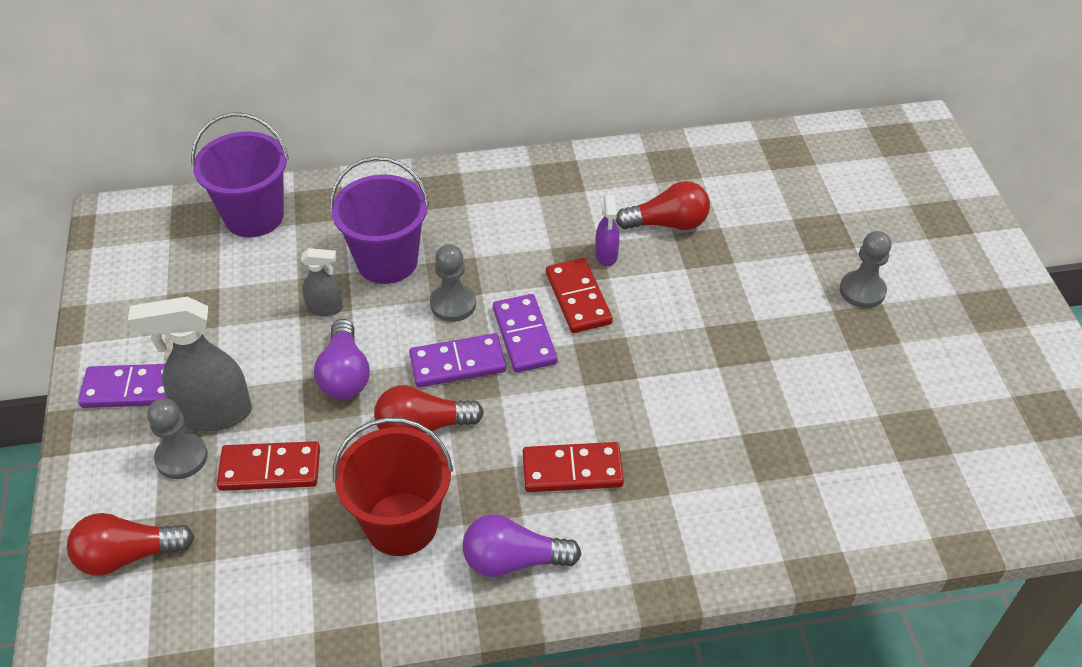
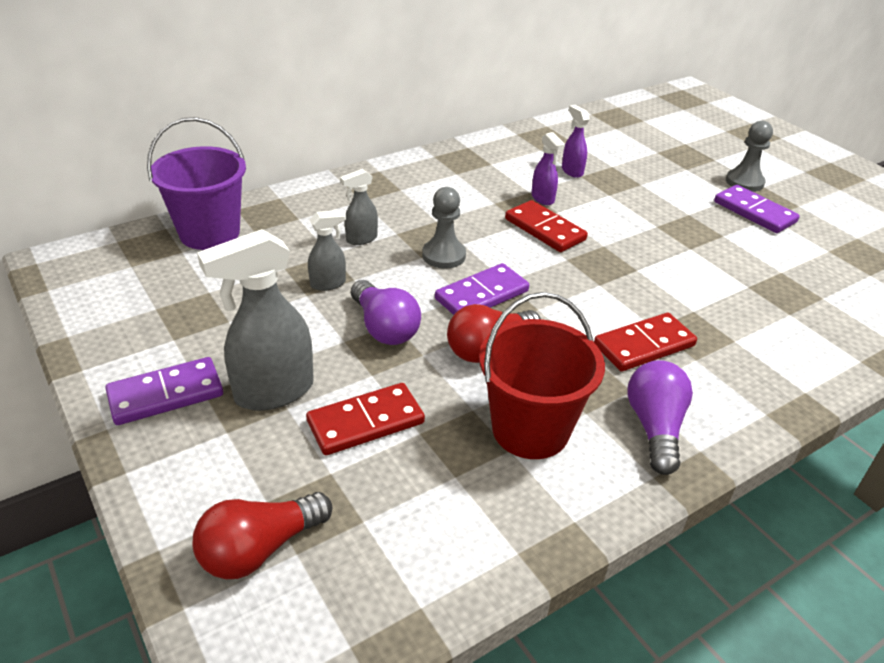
camera: 25 degrees left, 10 degrees down
grey pawn [147,398,208,479] -> none
purple bucket [330,156,429,284] -> grey spray bottle [340,169,378,245]
purple light bulb [463,514,581,577] -> purple light bulb turned 120 degrees clockwise [628,360,693,475]
purple domino [493,294,557,373] -> purple domino moved to [714,185,800,233]
red light bulb [615,181,710,230] -> purple spray bottle [562,105,590,178]

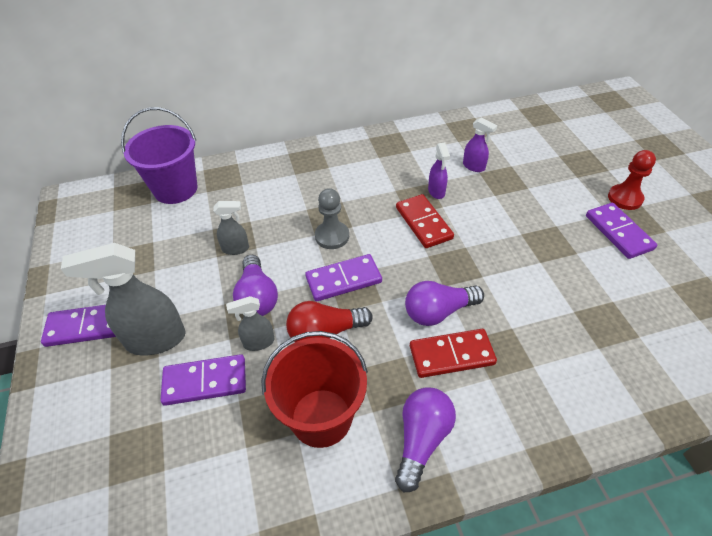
camera: 20 degrees right, 10 degrees up
red light bulb [193,492,332,579] -> none
red domino [306,383,425,455] -> purple domino [161,354,246,406]
grey spray bottle [340,169,378,245] -> grey spray bottle moved to [226,296,274,351]
purple spray bottle [562,105,590,178] -> purple spray bottle turned 135 degrees clockwise [463,117,497,172]
grey pawn [726,121,773,192] -> red pawn [608,150,656,210]
none -> purple light bulb [405,281,484,326]

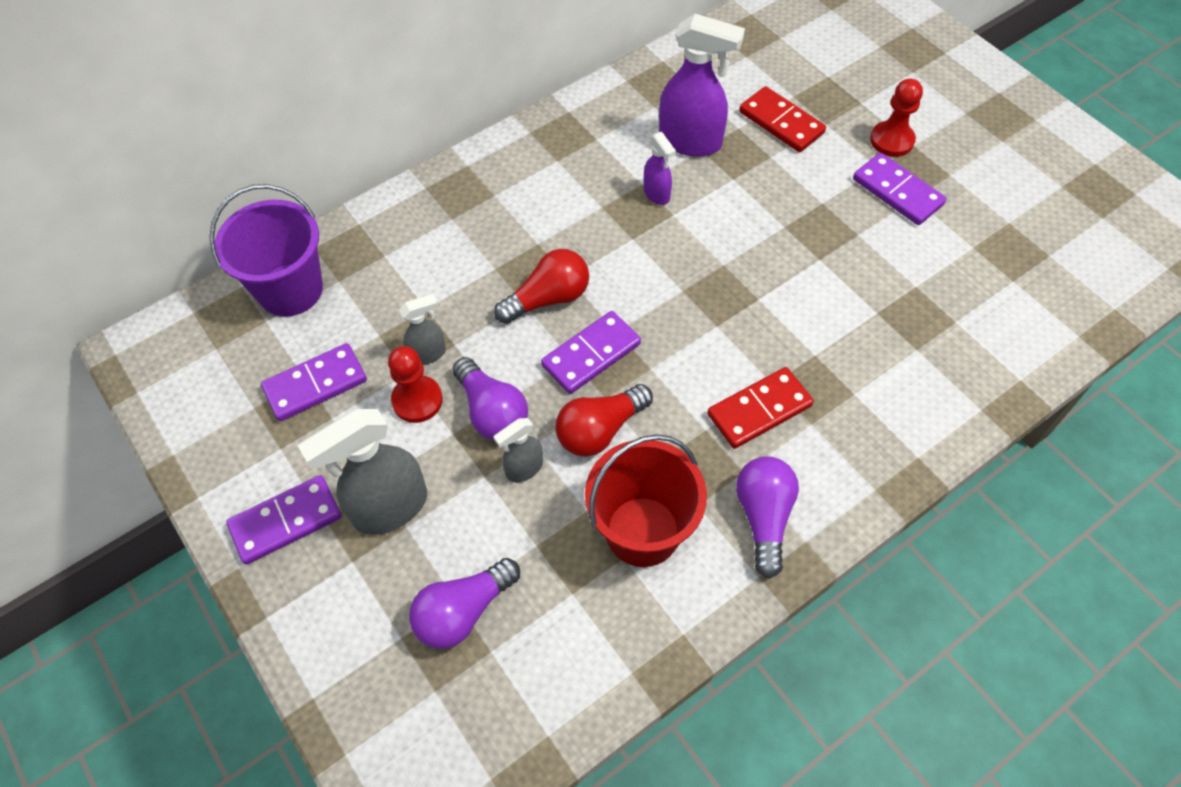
camera: 20 degrees left, 10 degrees up
purple domino [161,354,246,406] -> purple domino moved to [261,343,367,421]
grey pawn [315,188,349,249] -> red light bulb [494,249,589,324]
red domino [396,194,454,248] -> red domino moved to [739,86,826,152]
purple light bulb [405,281,484,326] -> purple light bulb moved to [409,558,520,649]
purple spray bottle [463,117,497,172] -> purple spray bottle [659,14,745,157], size x1.90
none -> red pawn [388,346,443,423]

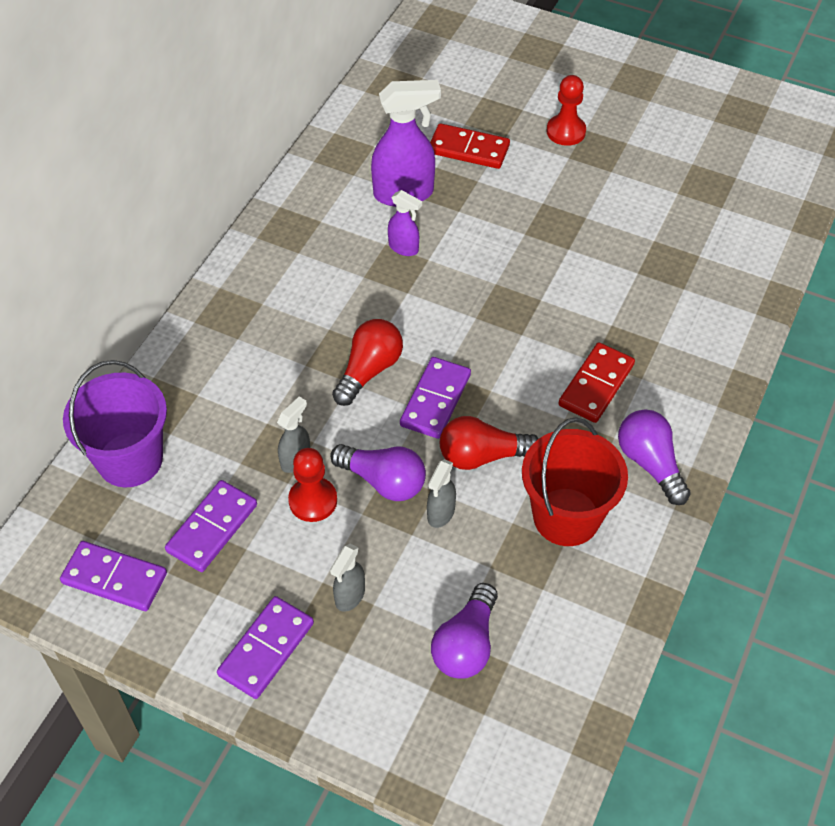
camera: 30 degrees left, 5 degrees down
grey spray bottle [298,409,427,535] -> grey spray bottle [330,544,365,612], size x0.53
red light bulb [555,384,653,457] -> red light bulb turned 60 degrees clockwise [440,416,539,470]
purple domino [853,153,947,225] -> purple domino moved to [60,541,167,611]

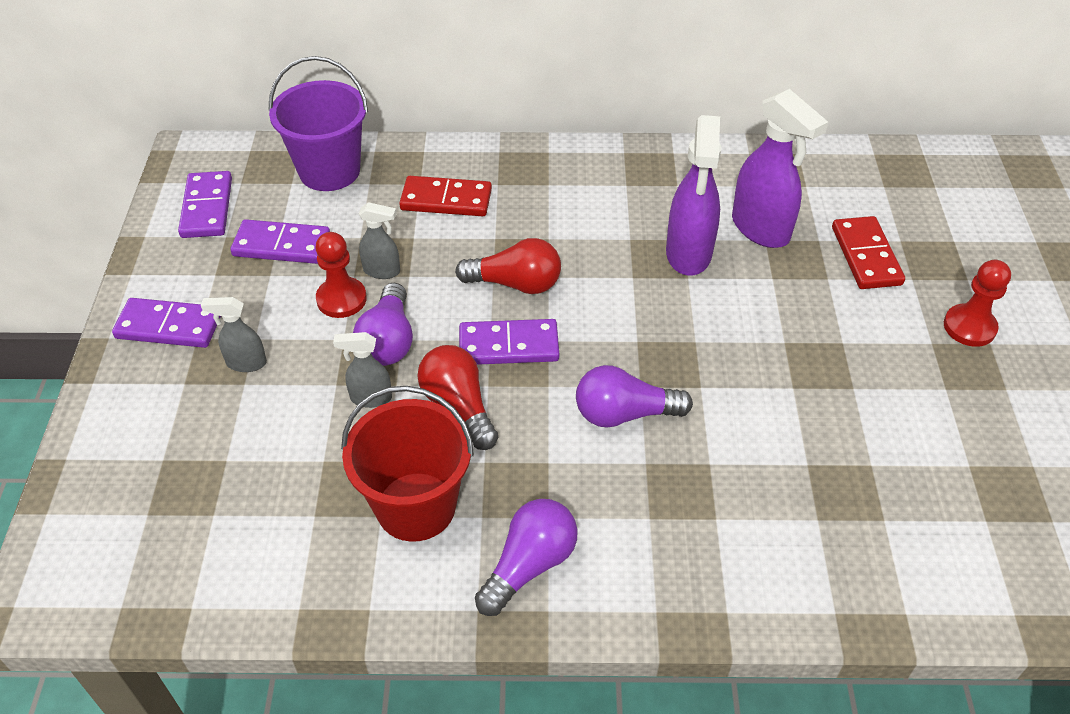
camera: 65 degrees right, 5 degrees down
purple spray bottle [388,190,422,256] -> purple spray bottle [666,115,721,276], size x1.90
purple light bulb [431,583,498,679] -> purple light bulb moved to [576,365,693,428]
red domino [559,342,635,423] -> red domino moved to [399,176,492,216]

